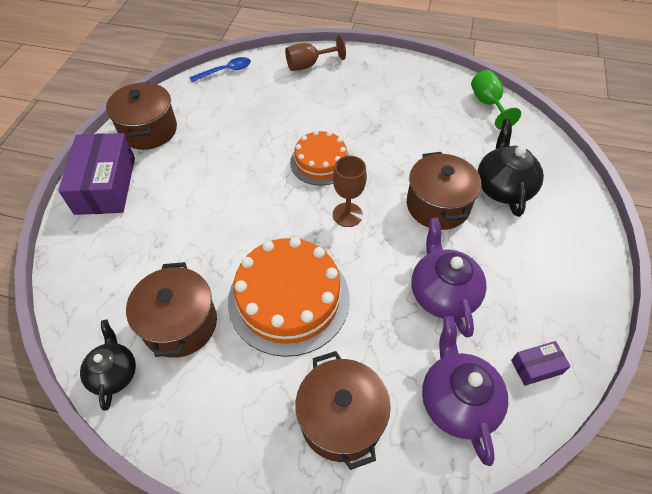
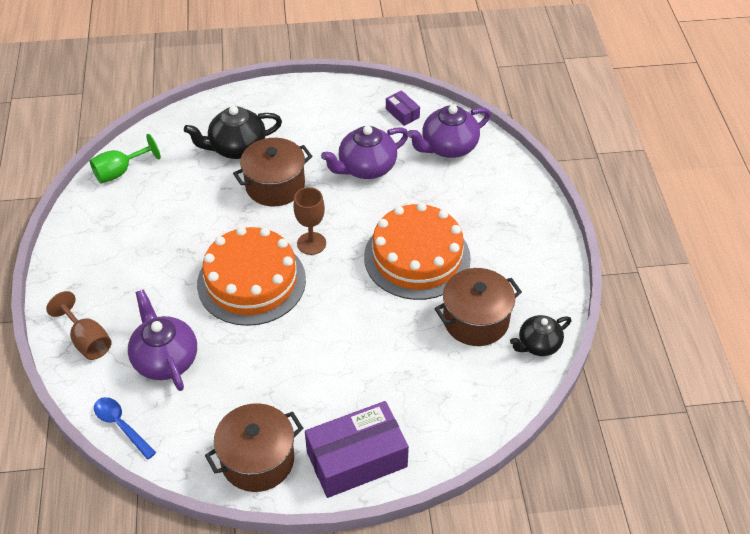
camera: 110 degrees left, 5 degrees down
orange cake [290,130,350,186] -> orange cake [197,226,306,326], size x1.65
brown pot [295,351,391,470] -> none
none -> purple teapot [128,289,197,391]

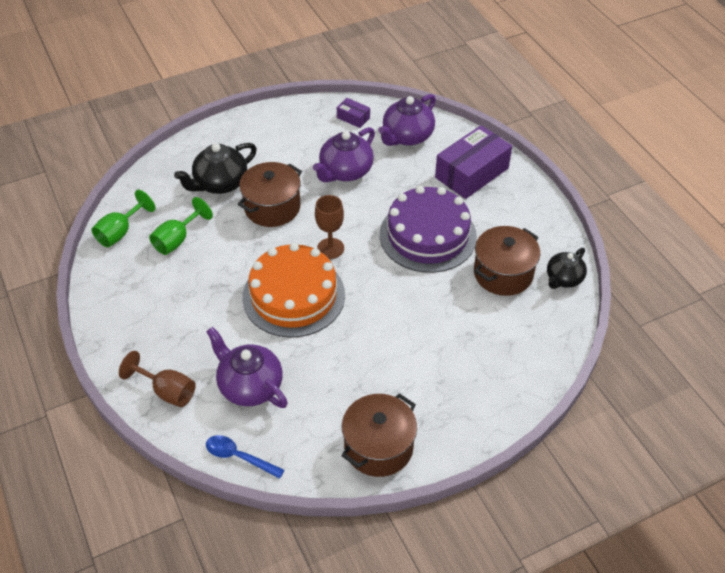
camera: 20 degrees left, 0 degrees up
purple box [305,401,409,498] -> purple box moved to [435,125,512,199]
orange cake [364,203,471,300] -> purple cake [380,186,477,273]
none -> green goblet [149,197,213,255]

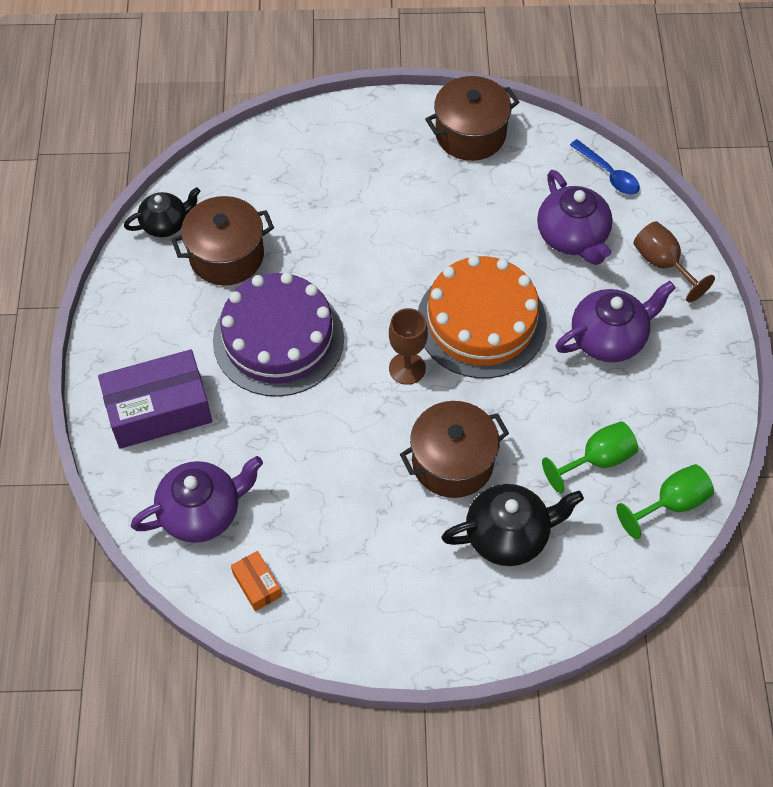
camera: 155 degrees left, 10 degrees up
purple teapot [313,127,375,182] -> purple teapot moved to [555,281,676,362]
purple box [337,98,370,128] -> orange box [231,551,282,611]

